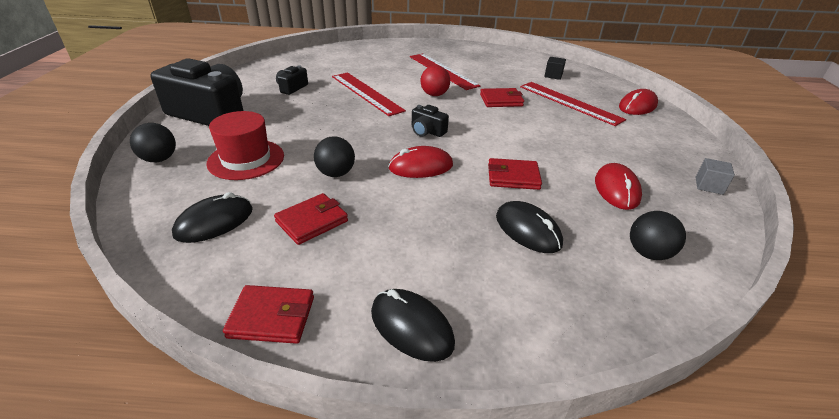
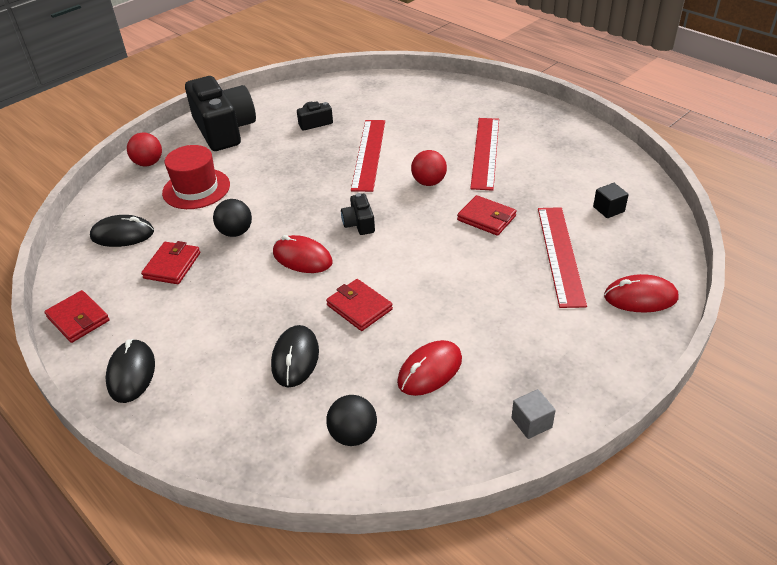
camera: 45 degrees right, 5 degrees up
black ball [130,123,176,162] -> red ball [127,133,162,167]
red wallet [274,193,348,245] -> red wallet turned 75 degrees counterclockwise [141,241,200,284]

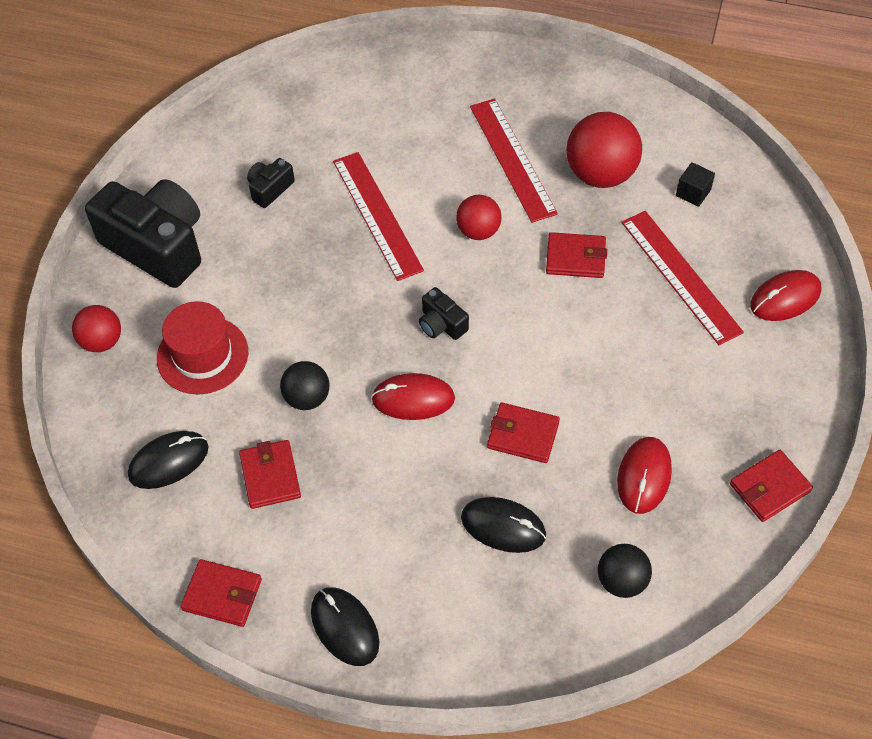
camera: 30 degrees left, 15 degrees up
black mouse [271,325,319,387] -> black mouse turned 45 degrees counterclockwise [461,497,546,553]
grey cube [511,389,556,439] -> red wallet [730,450,813,522]
none -> red ball [566,112,642,188]

